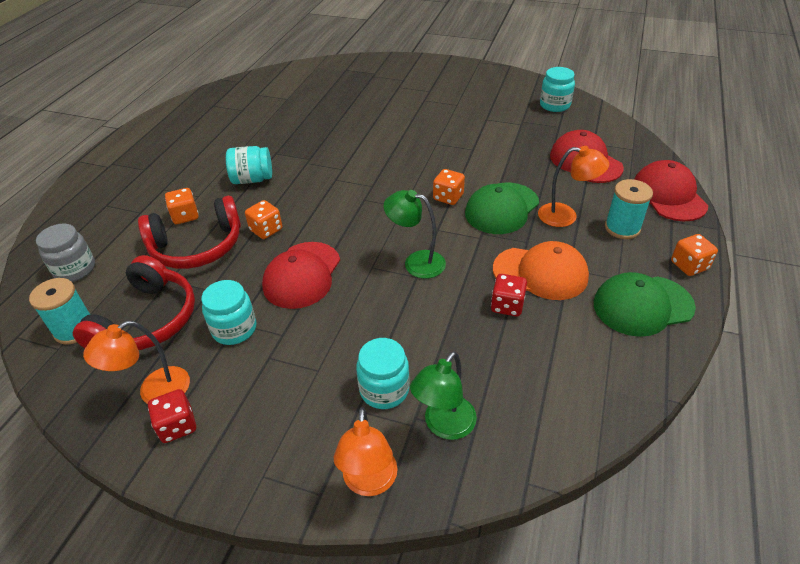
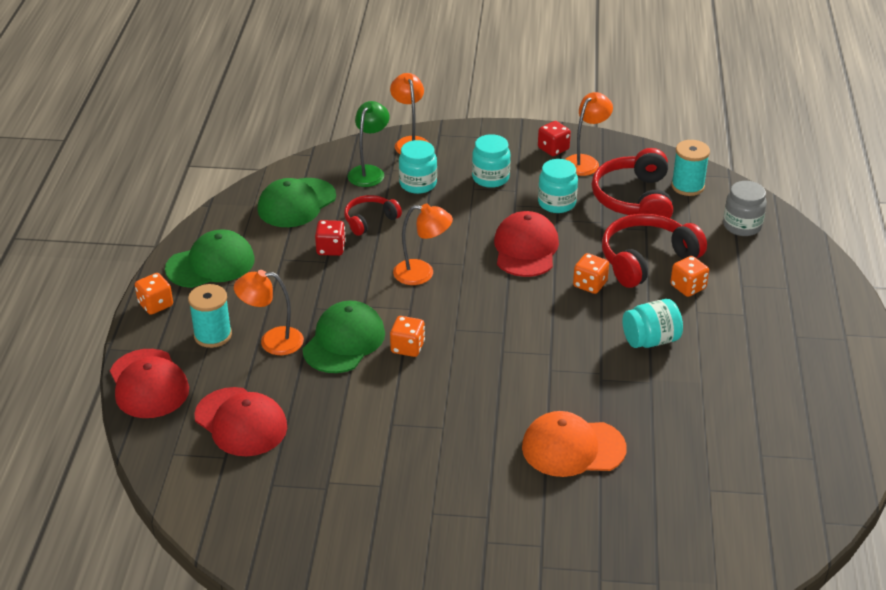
camera: 165 degrees right, 5 degrees down
green lamp [383,190,446,279] -> orange lamp [393,204,453,285]
orange cap [493,241,589,300] -> orange cap moved to [522,411,627,477]
turquoise jar [540,67,575,112] -> turquoise jar moved to [472,134,510,188]
none -> green cap [258,178,336,227]
none -> red headphones [344,195,402,236]

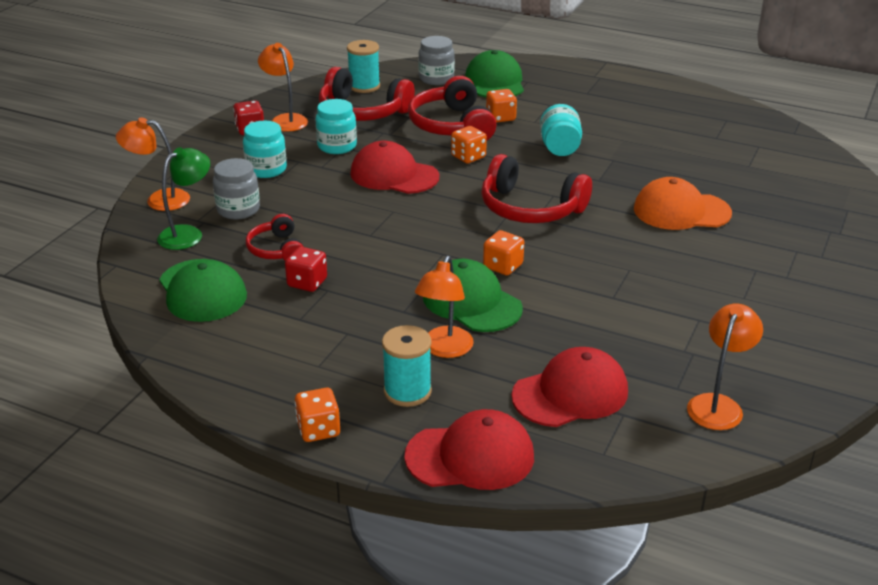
camera: 70 degrees left, 5 degrees down
green cap [165,229,255,288] -> green cap moved to [465,50,524,98]
green lamp [348,101,389,187] -> green lamp turned 90 degrees clockwise [157,147,210,250]
orange lamp [393,204,453,285] -> orange lamp moved to [687,303,763,430]
turquoise jar [399,140,437,194] -> grey jar [213,158,260,219]
orange cap [522,411,627,477] -> orange cap turned 75 degrees clockwise [634,177,732,230]
none -> red headphones [481,154,592,223]

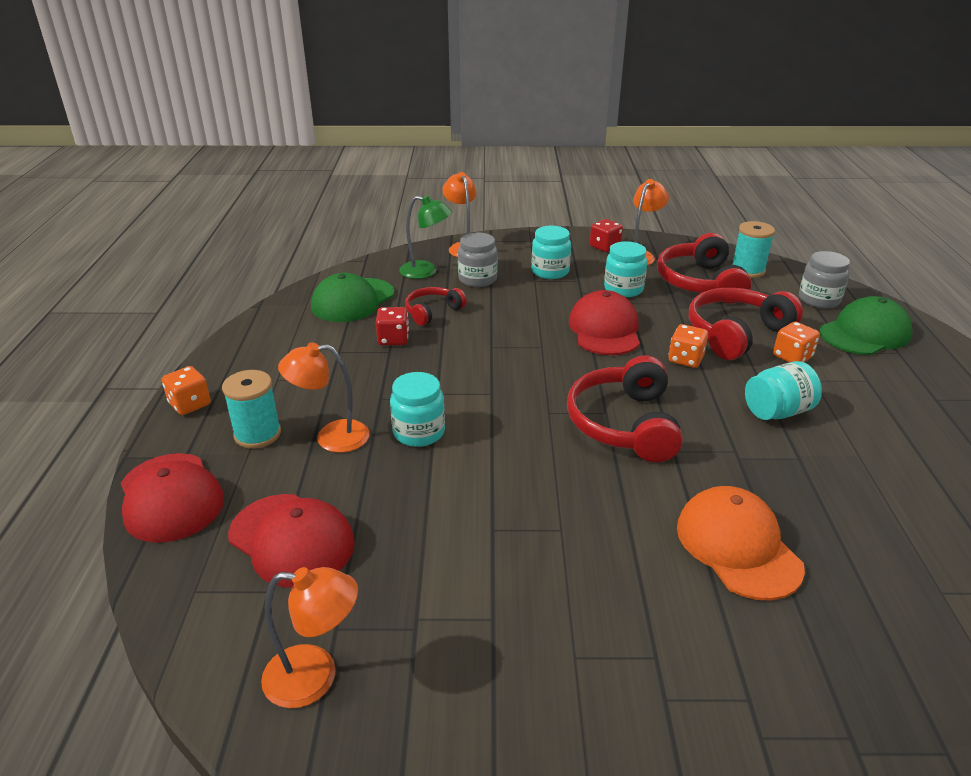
camera: 65 degrees right, 0 degrees up
green cap [423,259,523,332] -> turquoise jar [390,372,445,447]
orange dice [483,230,524,275] -> none

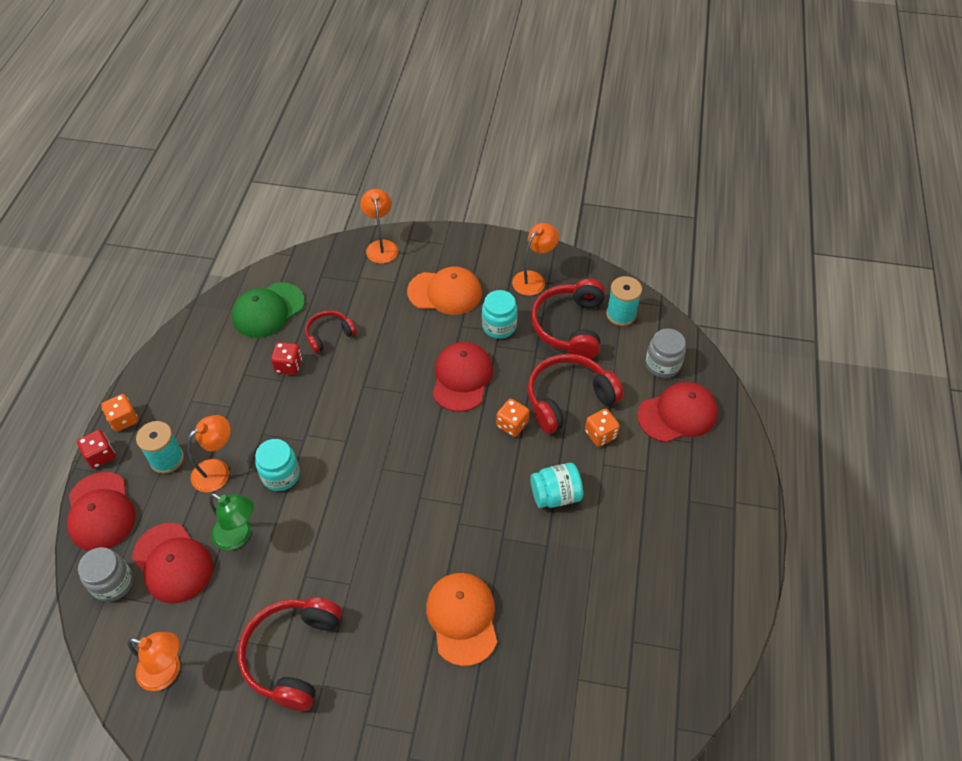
camera: 10 degrees right, 20 degrees up
orange lamp [278,342,370,453] -> orange lamp turned 135 degrees clockwise [187,415,231,492]
green lamp [399,195,452,279] -> green lamp moved to [209,494,254,550]
grey jar [458,233,498,287] -> grey jar moved to [78,547,133,602]
turquoise jar [531,226,571,279] -> orange cap [407,266,482,315]
red headphones [567,355,683,462] -> red headphones moved to [238,597,342,711]
red dice [590,219,623,252] -> red dice moved to [77,430,116,469]
green cap [819,296,913,355] -> red cap [637,382,718,443]

